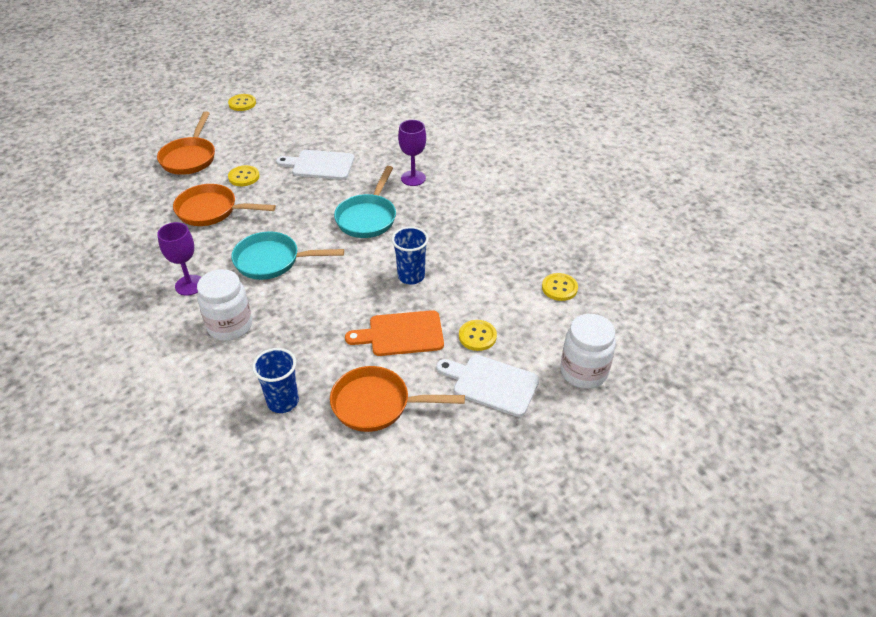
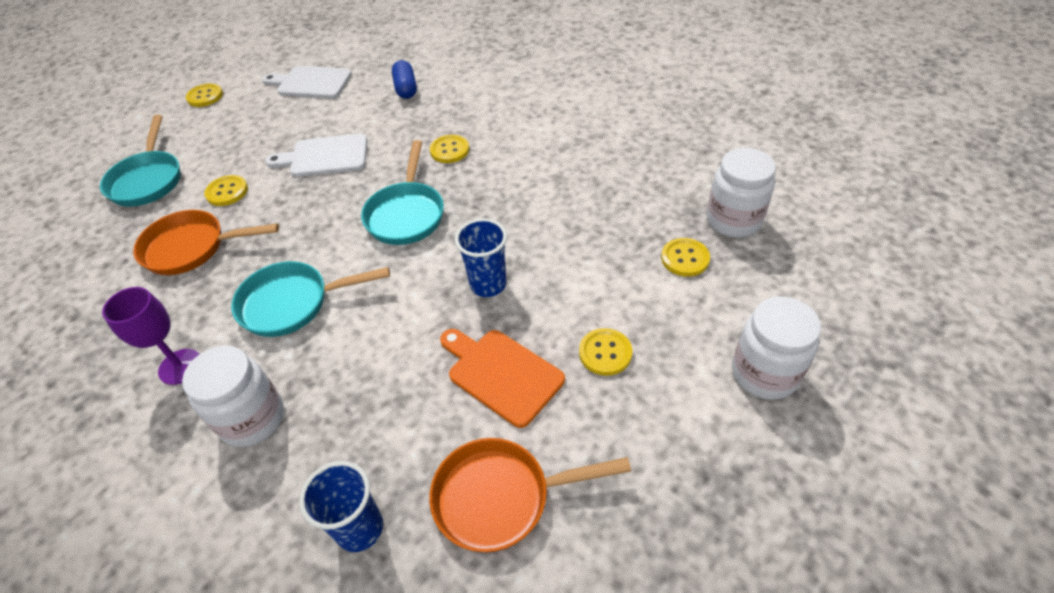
camera: 10 degrees left, 5 degrees up
orange pan [157,111,215,175] -> turquoise pan [100,115,181,207]
orange cutting board [345,310,444,356] -> orange cutting board turned 60 degrees clockwise [440,329,565,428]
purple goblet [398,120,426,186] -> yellow button [430,135,469,163]
white cutting board [436,355,539,417] -> white cutting board moved to [262,66,352,98]
none -> blue capsule [392,60,417,99]
none -> white jar [707,148,776,237]

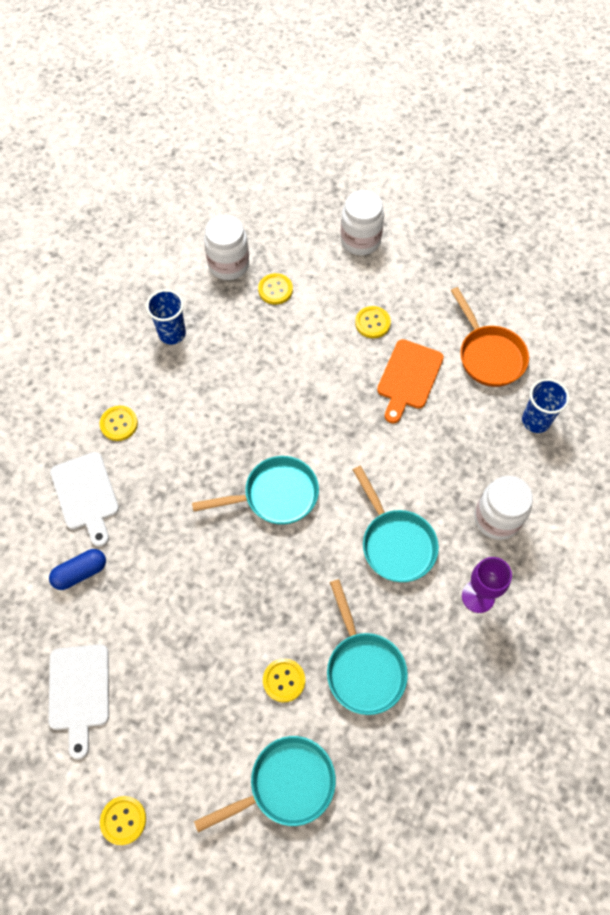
camera: 110 degrees left, 15 degrees up
orange pan [133,210,279,275] -> turquoise pan [327,579,408,715]
white cutting board [265,134,367,177] -> white cutting board moved to [50,452,119,547]
yellow button [430,135,469,163] -> yellow button moved to [100,406,138,441]
blue cup [455,219,507,297] -> blue cup moved to [146,289,186,345]

